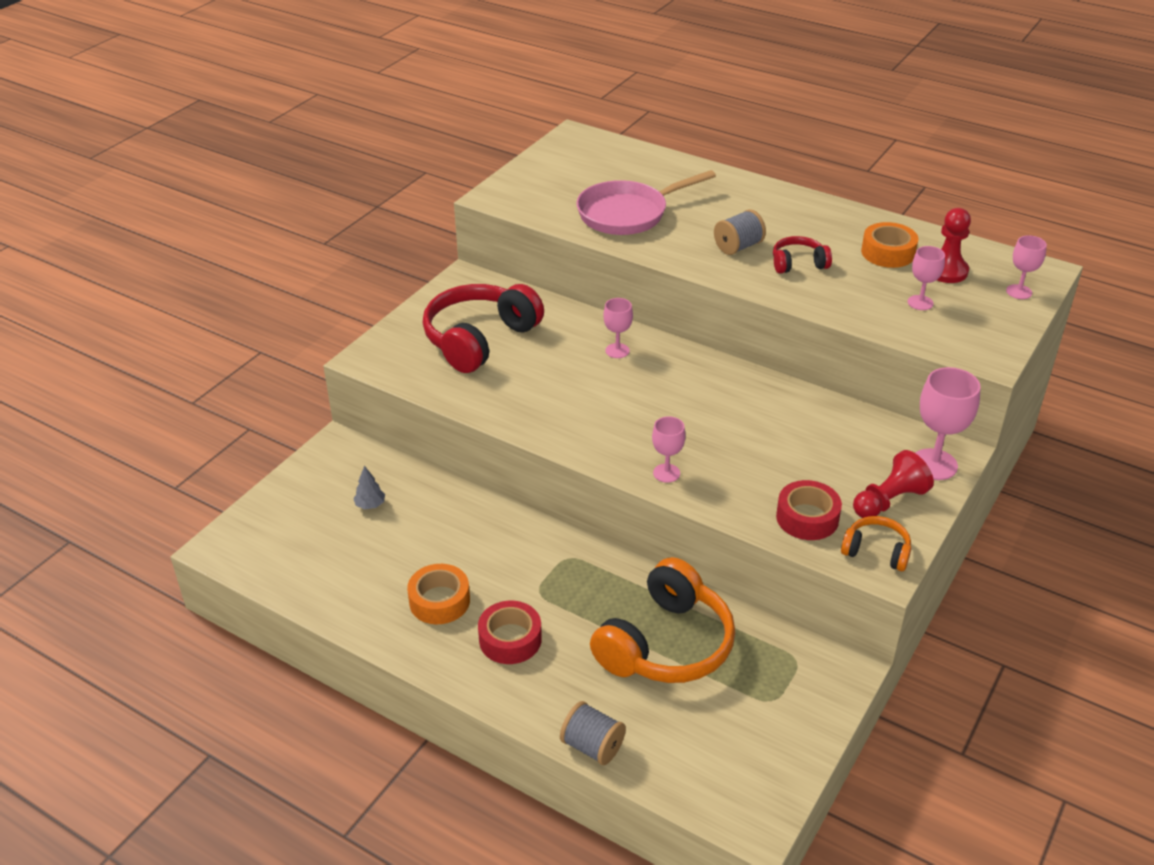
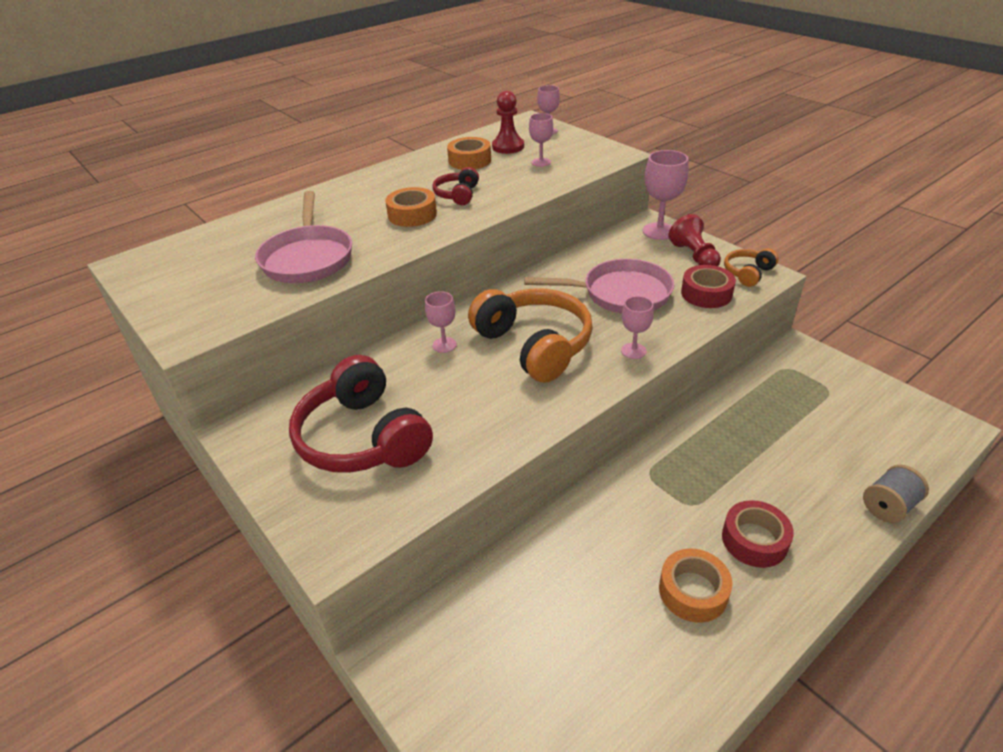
camera: 70 degrees left, 0 degrees up
grey tree [353,466,385,509] -> none
orange headphones [590,557,735,683] -> orange headphones moved to [468,288,593,383]
grey spool [714,209,766,255] -> orange tape [385,187,437,227]
none -> pink pan [524,259,675,314]

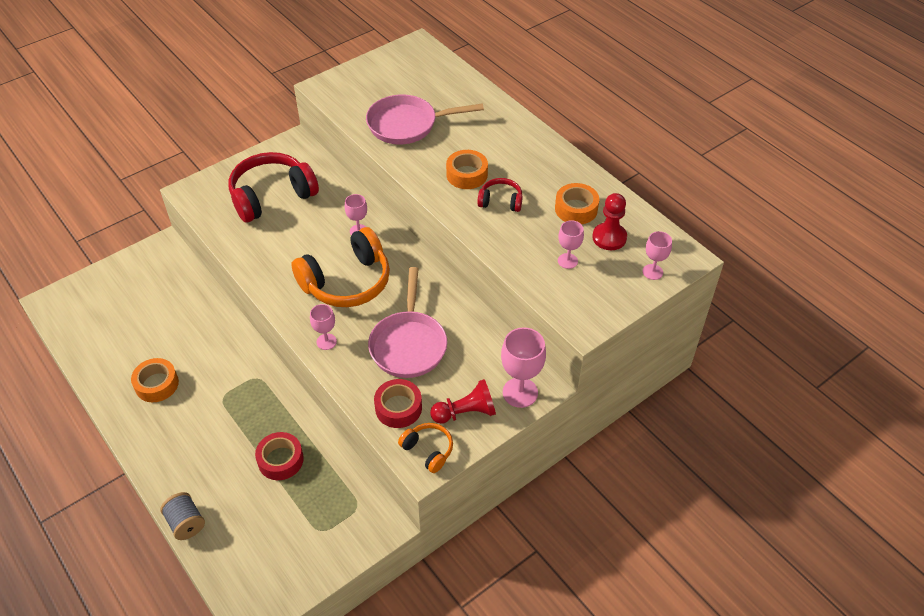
camera: 90 degrees right, 10 degrees up
red tape [722,500,794,568] -> red tape moved to [255,432,304,480]

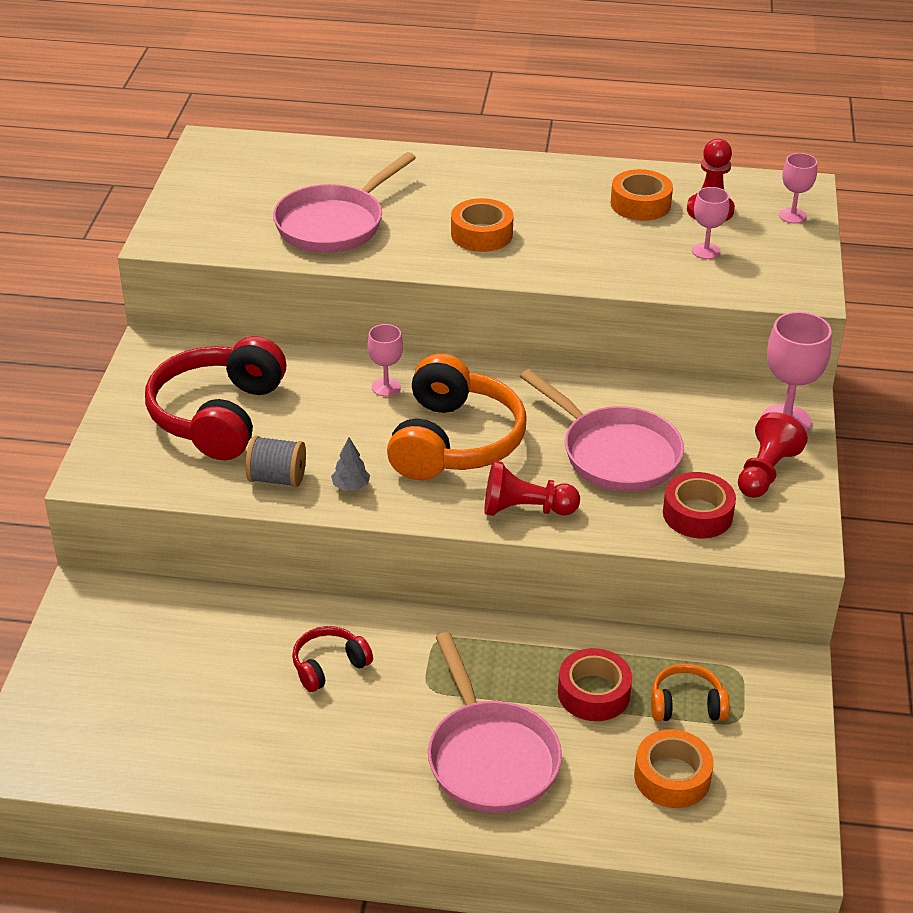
camera: 45 degrees left, 10 degrees down
orange tape [131,358,179,402] -> orange tape moved to [634,729,714,808]
grey spool [160,492,205,540] -> grey spool moved to [246,436,306,487]
pink goblet [310,304,337,350] -> red pawn [484,461,580,516]
orange headphones [398,423,453,473] -> orange headphones moved to [651,663,730,721]
red headphones [477,178,523,212] -> red headphones moved to [292,626,373,692]
none -> grey tree [331,437,370,491]
none -> pink pan [428,632,562,813]

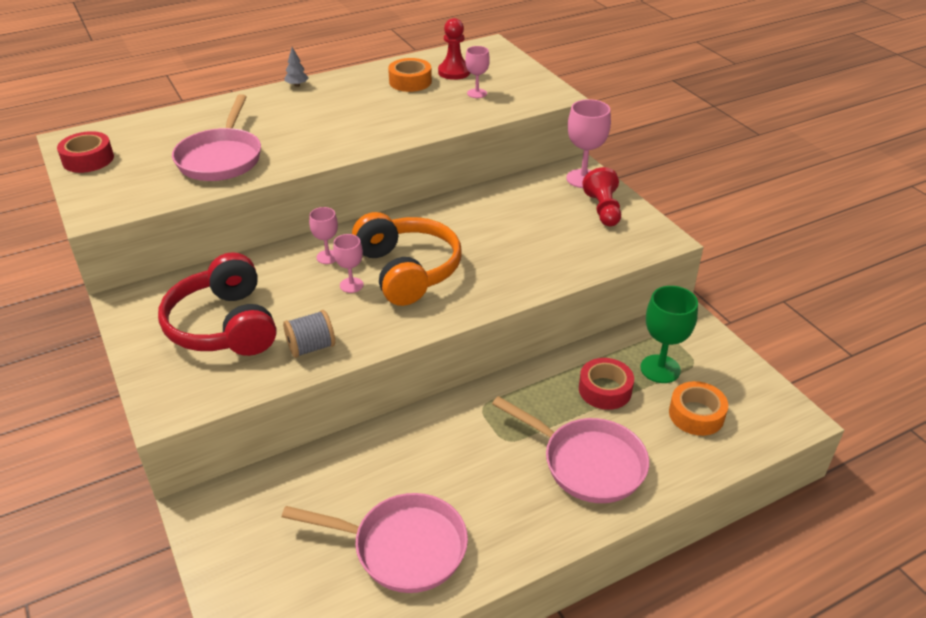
camera: 35 degrees left, 0 degrees up
red headphones [292,626,373,692] -> none
grey tree [331,437,370,491] -> grey tree moved to [285,47,309,87]
orange tape [451,198,514,252] -> none
red pawn [484,461,580,516] -> none
pink pan [520,369,684,492] -> pink pan moved to [282,493,468,593]
orange headphones [651,663,730,721] -> green goblet [640,286,698,383]
red tape [663,472,736,538] -> red tape moved to [57,131,114,173]
pink goblet [779,153,817,224] -> pink goblet moved to [333,234,363,293]

